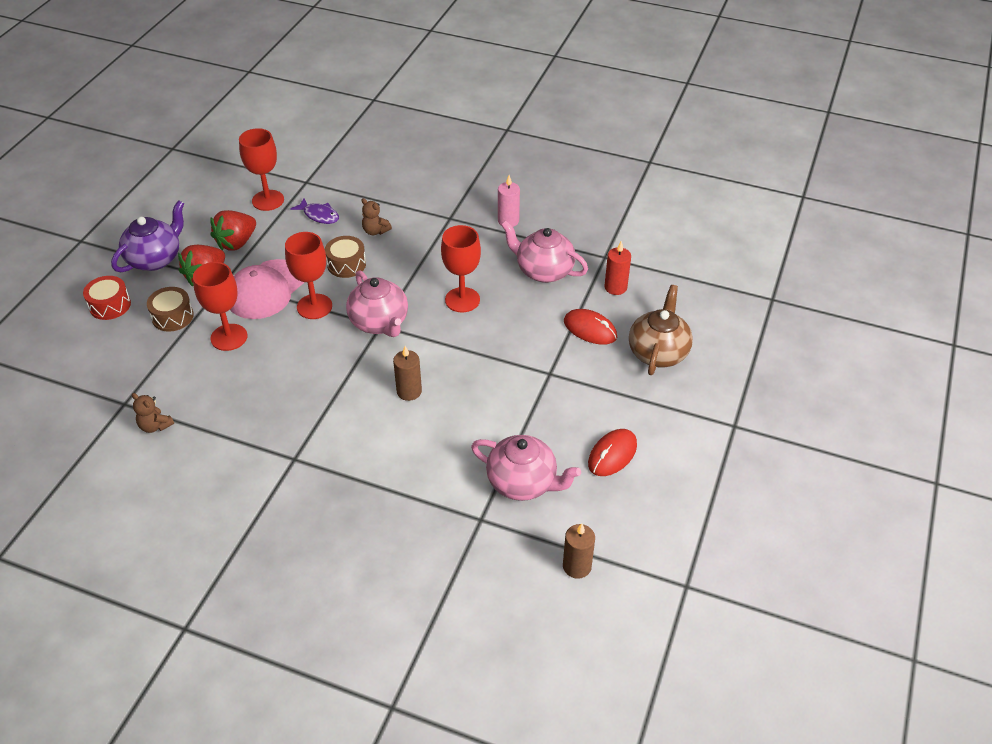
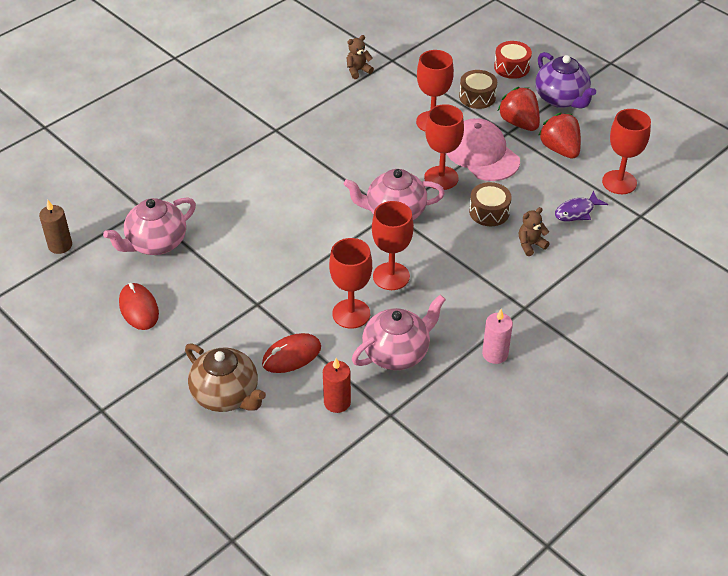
camera: 115 degrees right, 0 degrees up
brown candle [393,346,422,401] -> none
none -> red goblet [329,238,372,329]

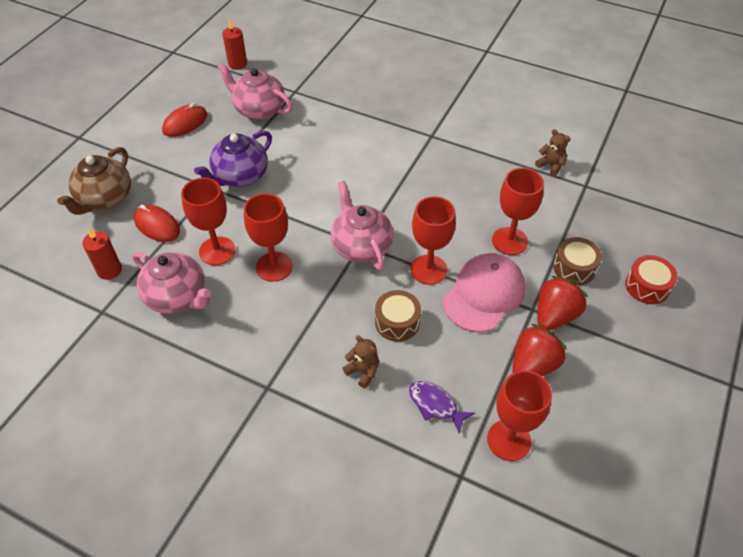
camera: 70 degrees right, 5 degrees up
brown candle [39,200,72,254] -> red candle [222,19,247,70]
pink candle [482,309,513,364] -> none
purple teapot [535,52,596,109] -> purple teapot moved to [194,130,272,187]

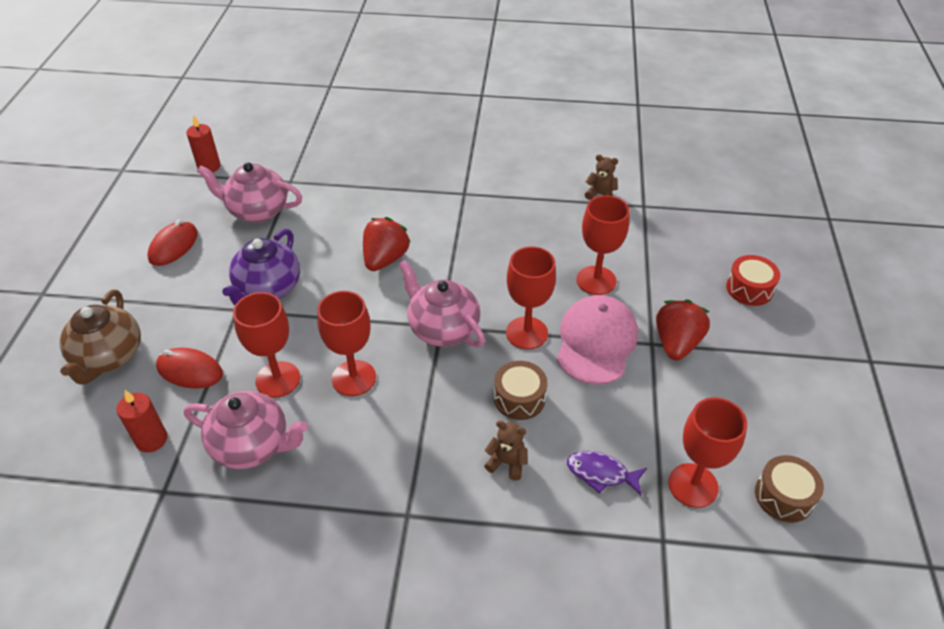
camera: 20 degrees left, 5 degrees down
red strawberry [512,324,567,376] -> red strawberry moved to [363,217,411,271]
brown drum [553,237,602,285] -> brown drum moved to [755,455,824,523]

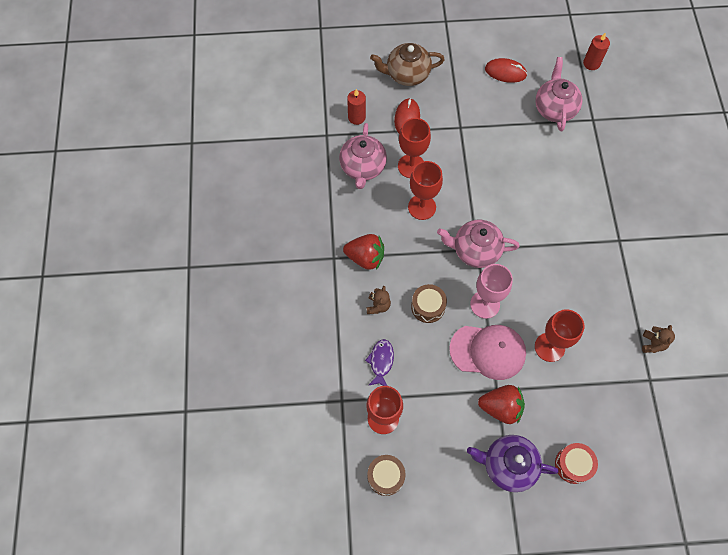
camera: 80 degrees right, 20 degrees up
purple teapot [222,229,300,305] -> purple teapot moved to [467,435,559,492]
red strawberry [363,217,411,271] -> red strawberry moved to [343,234,384,270]
pink teapot [398,260,485,347] -> pink teapot turned 120 degrees counterclockwise [437,220,519,268]
red goblet [506,246,556,349] -> pink goblet [470,264,513,319]

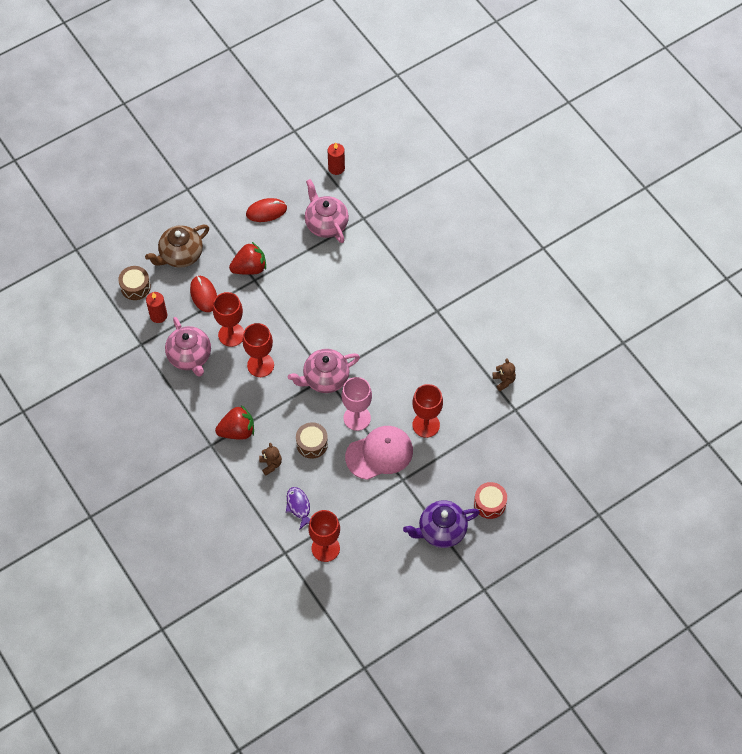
camera: 30 degrees left, 5 degrees down
brown drum [367,455,406,496] -> brown drum moved to [118,266,151,300]
red strawberry [478,385,525,424] -> red strawberry moved to [229,242,266,275]

